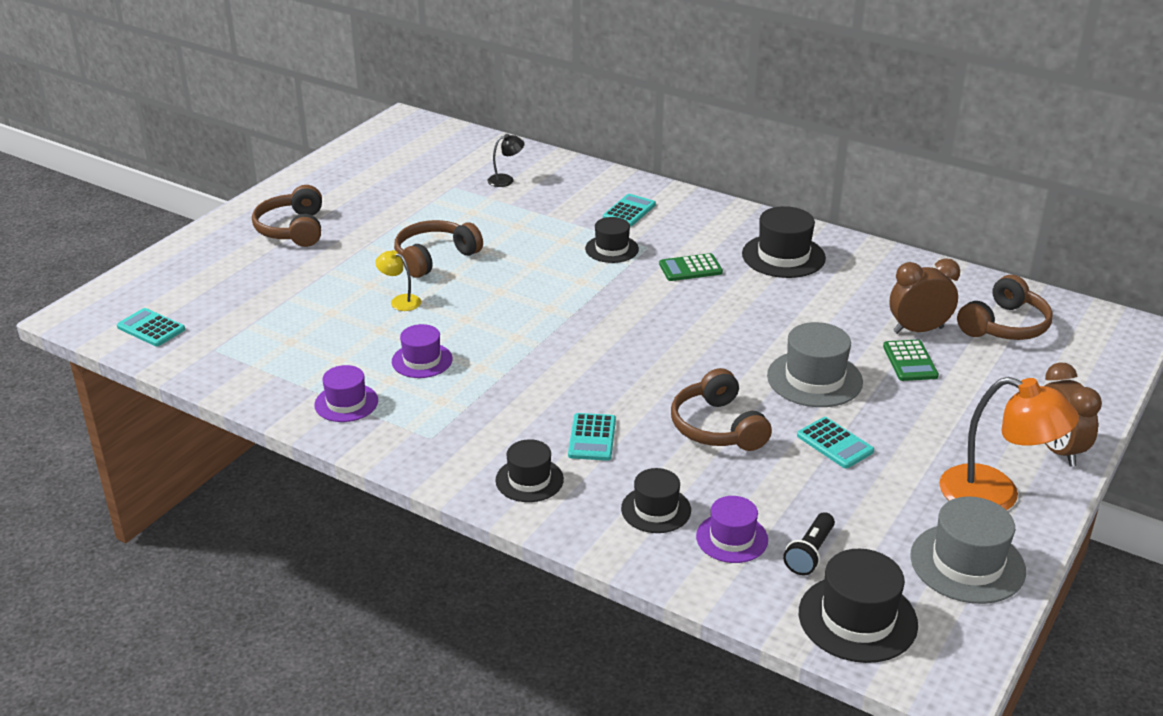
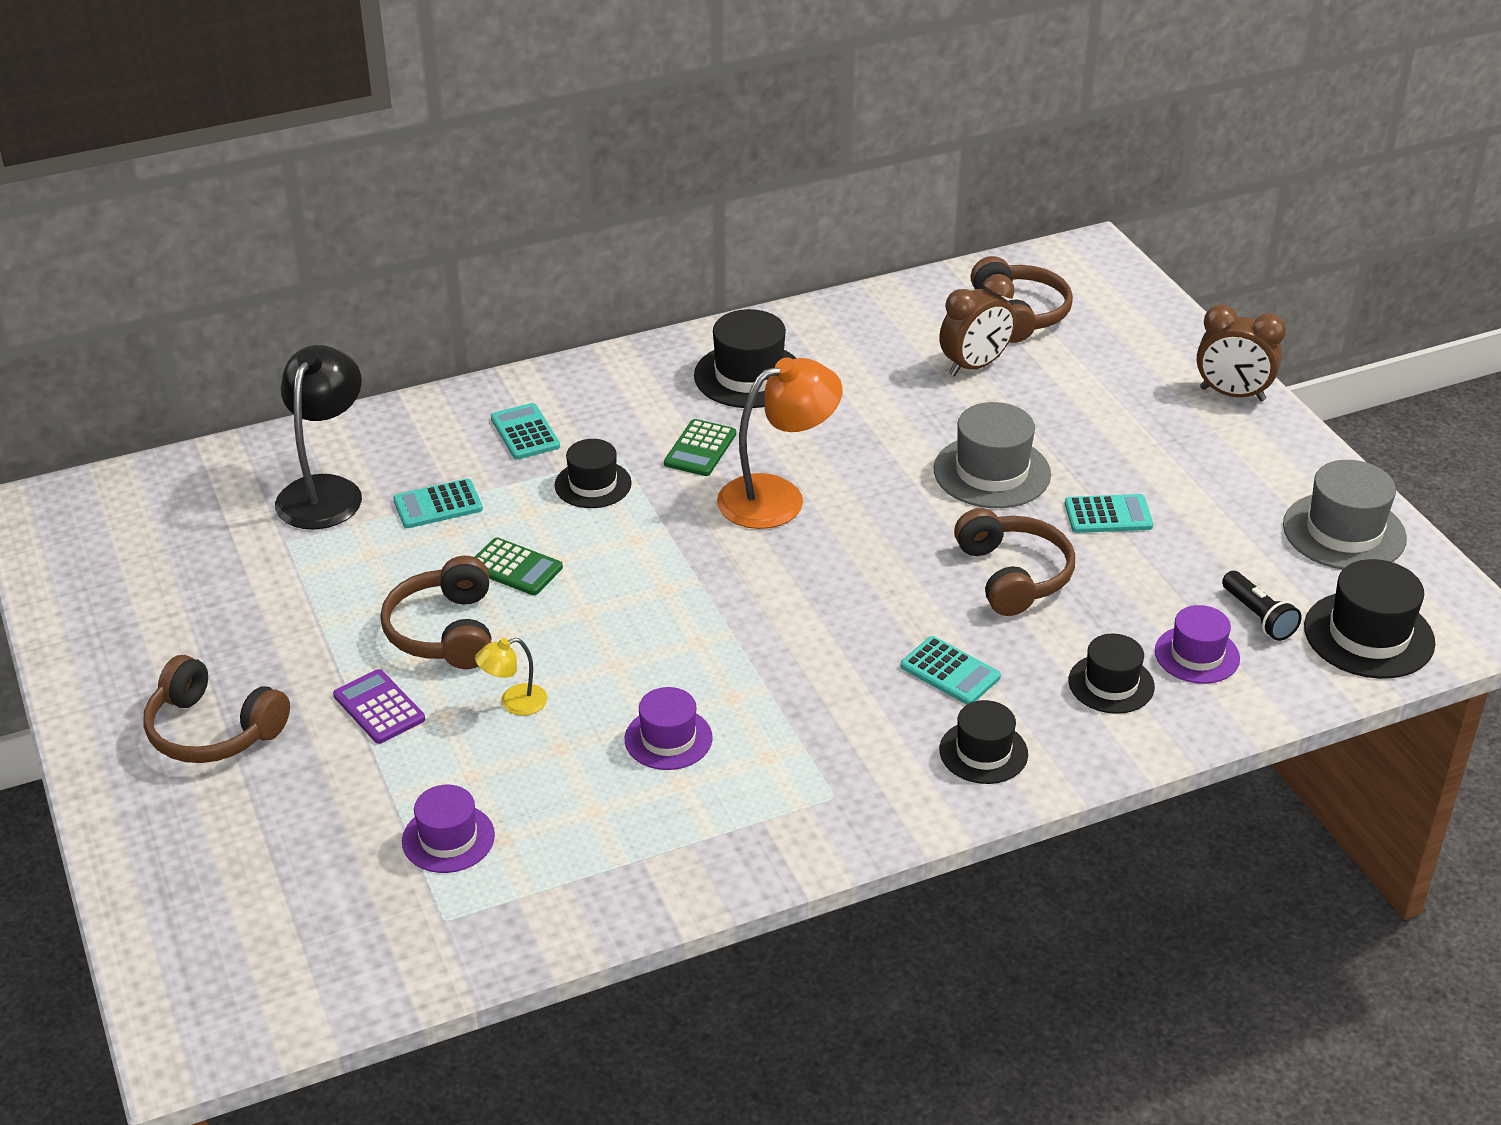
camera: 55 degrees left, 5 degrees up
turquoise calculator [117,308,185,347] -> turquoise calculator moved to [393,479,483,528]
purple hat [314,365,378,422] -> purple hat moved to [402,785,495,873]
black lamp [487,134,524,187] -> black lamp [275,345,362,530], size x2.09
brown headphones [671,368,772,451] -> brown headphones turned 120 degrees counterclockwise [954,508,1075,616]
green calculator [883,339,939,381] -> green calculator moved to [475,537,563,595]
brown clock [889,258,960,334] -> brown clock turned 150 degrees counterclockwise [939,274,1015,377]
orange lamp [939,377,1079,510] -> orange lamp moved to [717,357,842,529]
none -> purple calculator [333,669,425,744]

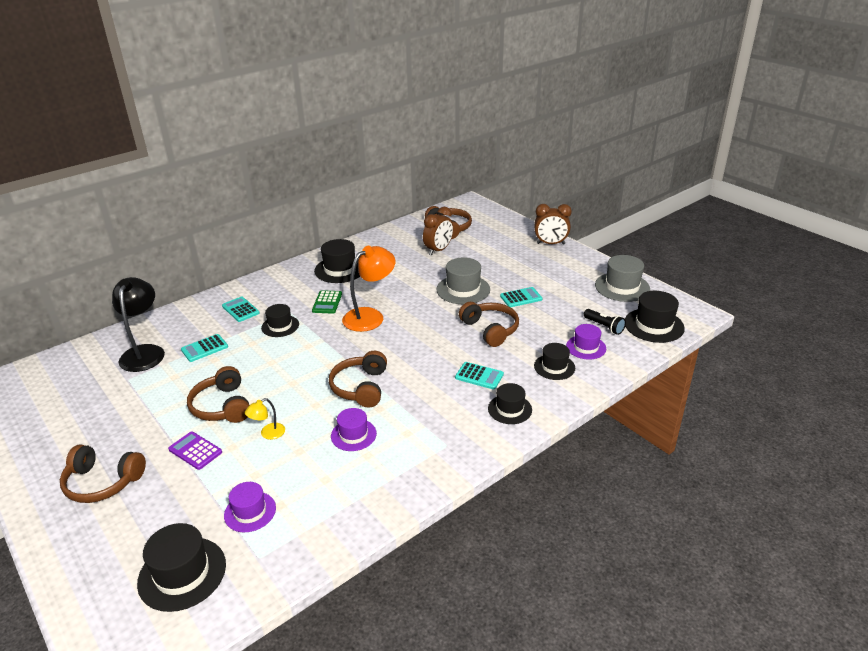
camera: 15 degrees left, 5 degrees down
green calculator [475,537,563,595] -> none
none -> black hat [137,523,226,612]
none -> brown headphones [329,351,387,407]

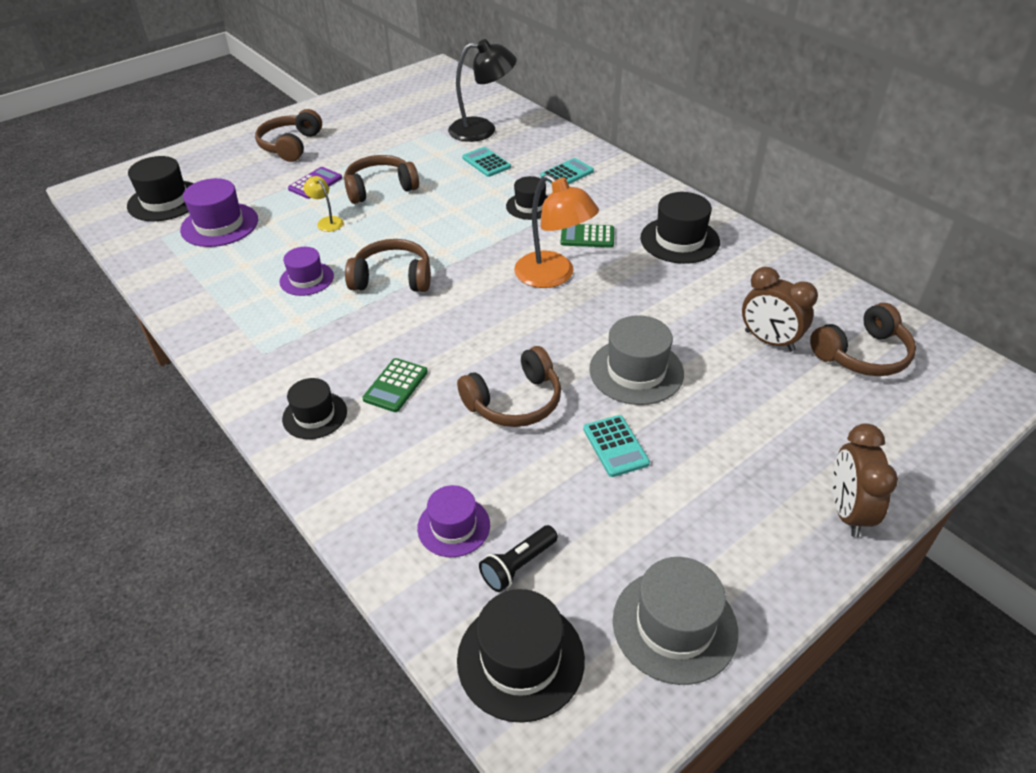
camera: 90 degrees right, 10 degrees up
purple hat [224,482,276,532] -> purple hat [180,178,258,247], size x1.53
turquoise calculator [455,362,504,389] -> green calculator [362,358,428,412]
black hat [534,343,575,380] -> none

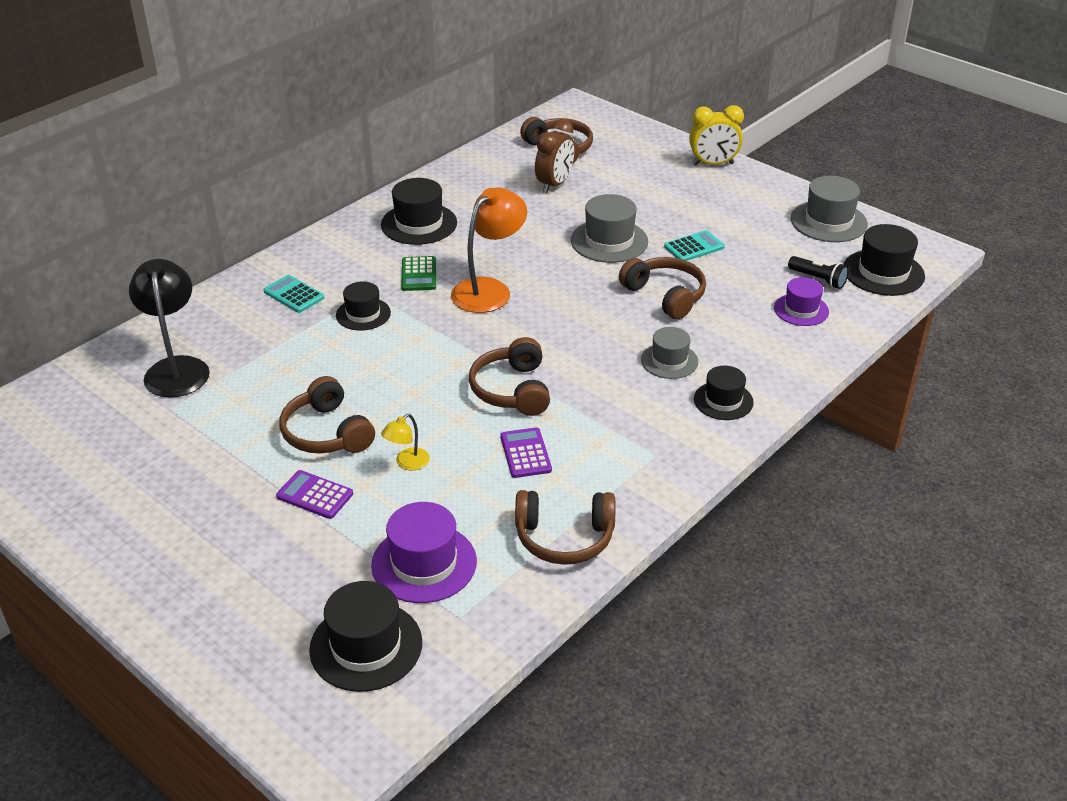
camera: 100 degrees left, 5 degrees down
brown headphones [255,109,322,162] -> brown headphones moved to [515,490,615,565]
purple hat [279,247,334,296] -> purple calculator [501,427,552,478]
green calculator [362,358,428,412] -> grey hat [641,327,698,379]
turquoise calculator [462,147,511,177] -> none
brown clock [833,424,898,537] -> yellow clock [689,105,744,166]

